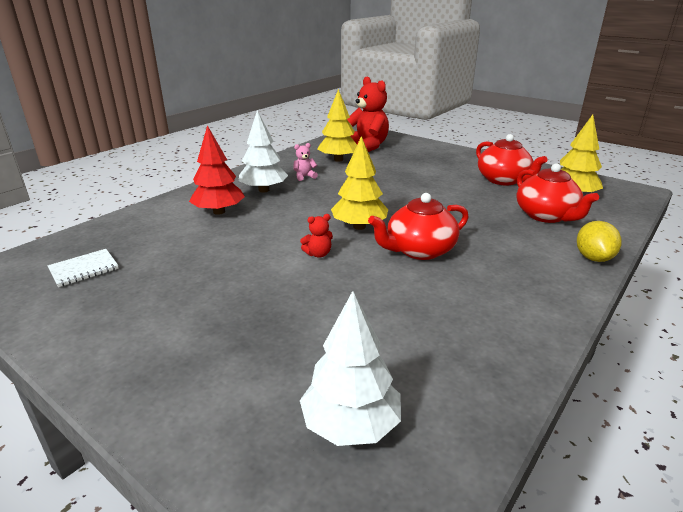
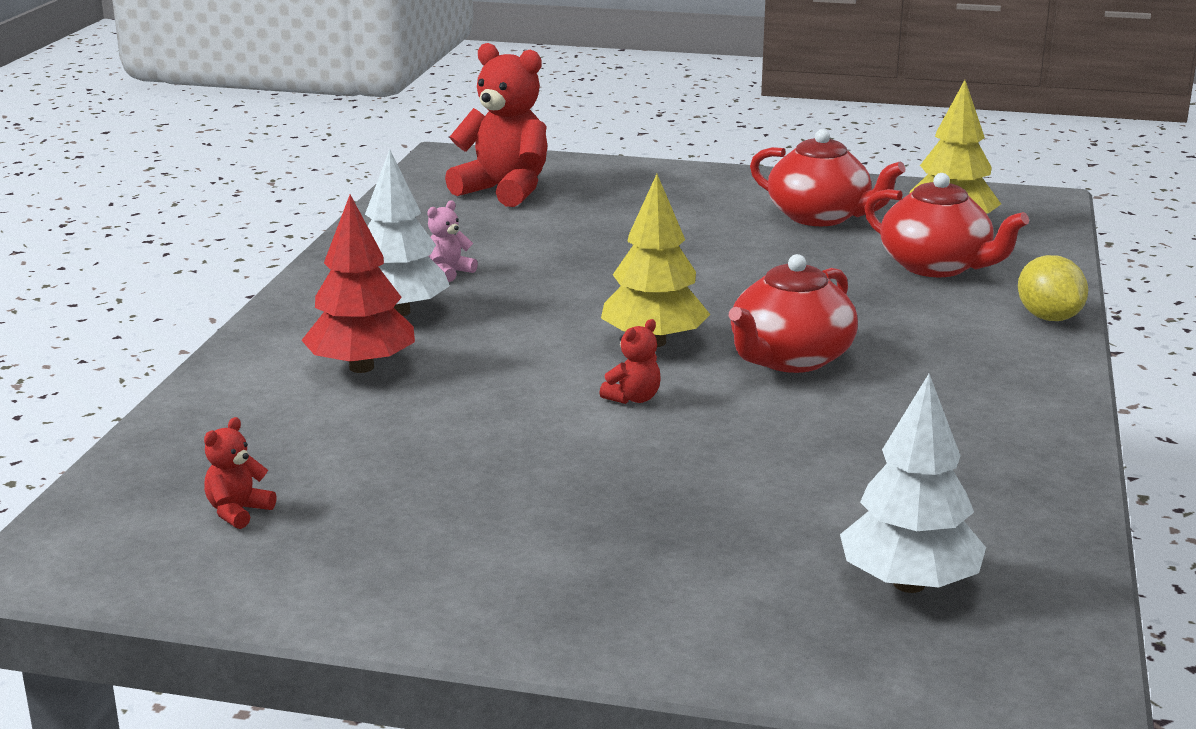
camera: 25 degrees left, 5 degrees down
white notebook [47,249,119,287] -> red teddy bear [204,417,277,529]
yellow tree [317,89,357,162] -> none

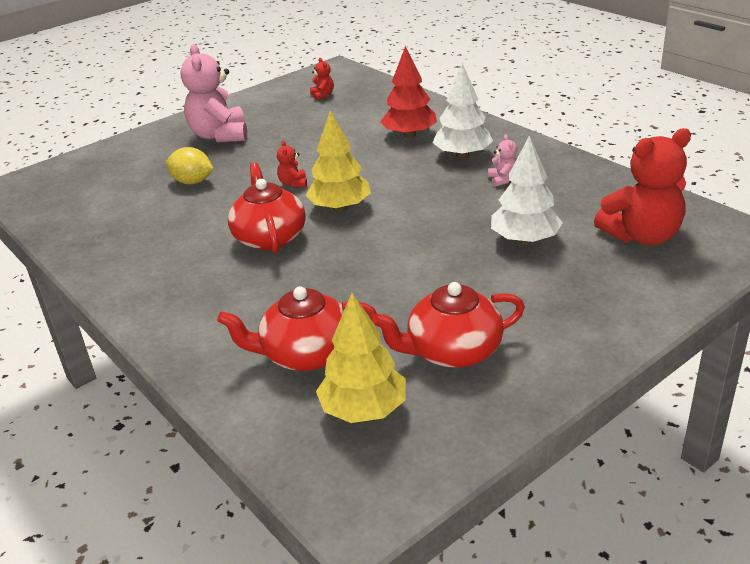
camera: 130 degrees right, 10 degrees up
white tree [840,374,986,593] -> white tree moved to [491,136,563,245]
yellow lemon [1018,255,1088,321] -> yellow lemon moved to [166,147,214,184]
none -> pink teddy bear [180,44,247,143]

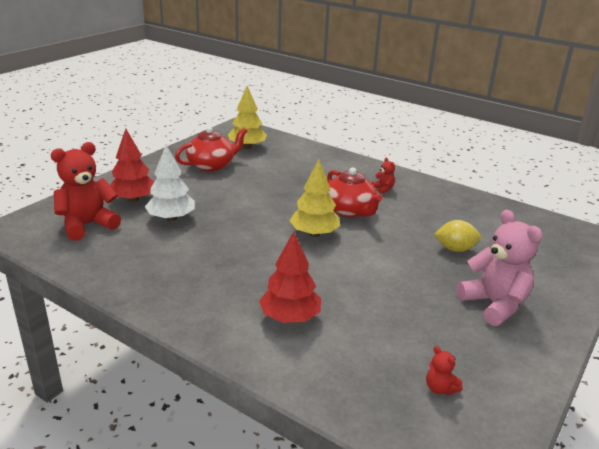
camera: 160 degrees right, 5 degrees down
red teapot [217,286,377,371] -> none
red teddy bear [277,141,307,187] -> red teddy bear moved to [372,158,395,194]
white tree [432,63,493,159] -> none
pink teddy bear [488,134,517,187] -> none
none -> red tree [110,129,154,202]

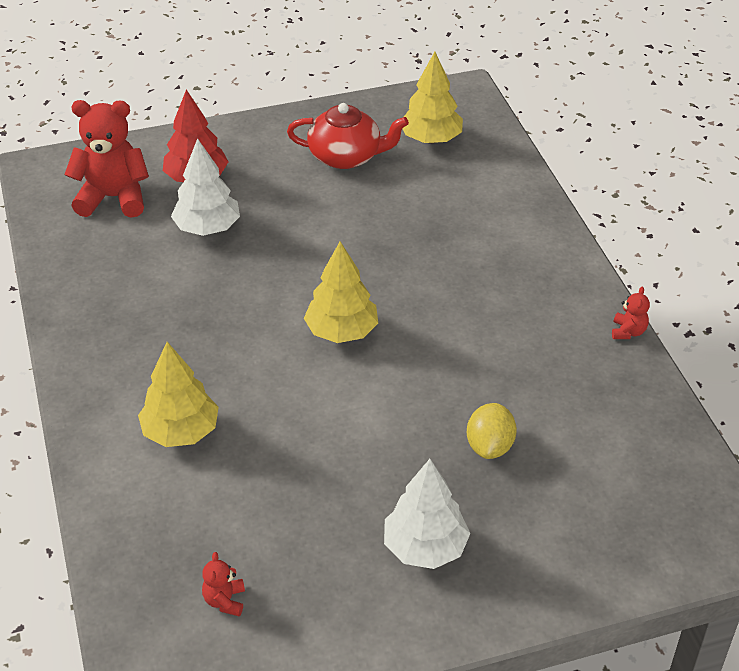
camera: 40 degrees right, 15 degrees up
red tree [259,231,321,323] -> yellow tree [138,342,219,447]
red teapot [327,168,382,218] -> none
red teddy bear [372,158,395,194] -> red teddy bear moved to [612,287,650,339]
yellow lemon [434,220,481,252] -> yellow lemon turned 60 degrees clockwise [467,403,517,459]
pink teddy bear [456,209,543,326] -> white tree [384,459,470,569]

